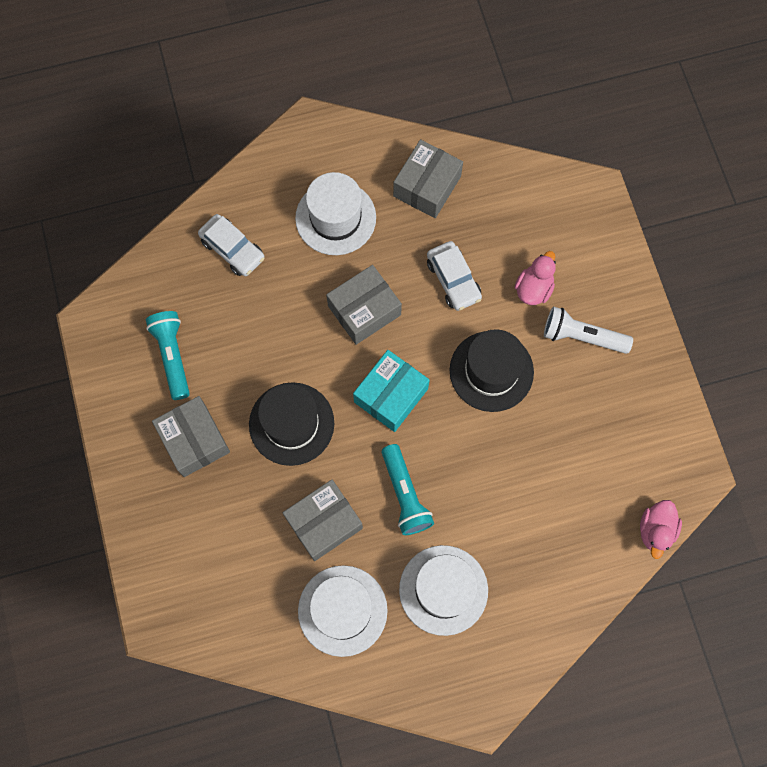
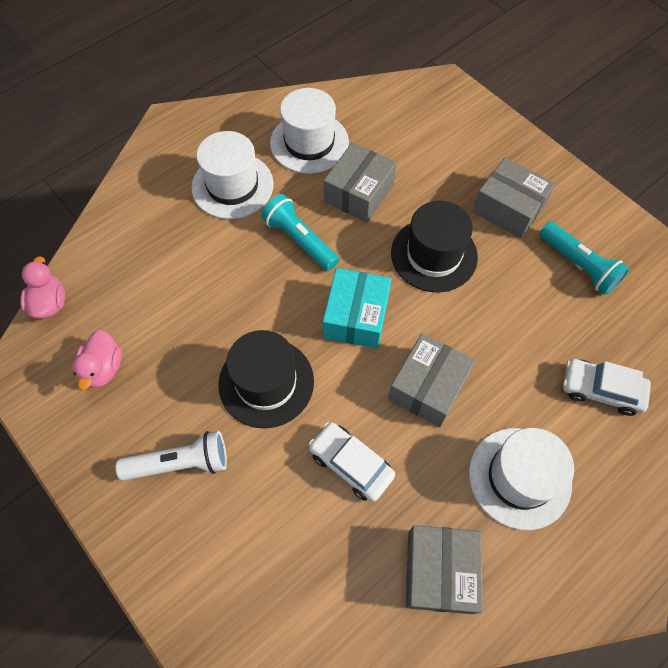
camera: 155 degrees right, 10 degrees down
pink duck [515,251,556,305] -> pink duck moved to [72,330,122,390]

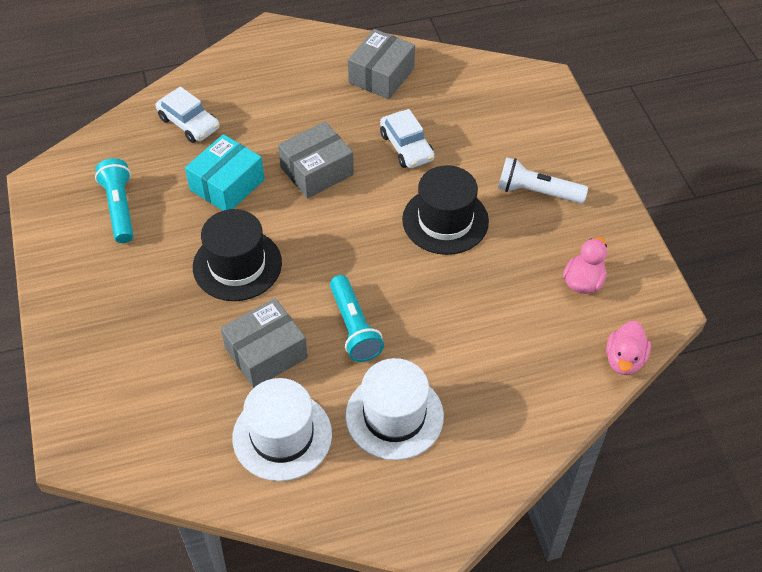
camera: 155 degrees left, 10 degrees down
turquoise box [323,268,391,349] -> turquoise box moved to [185,134,265,211]
white hat [469,428,574,530] -> none
grey box [472,158,555,238] -> none

